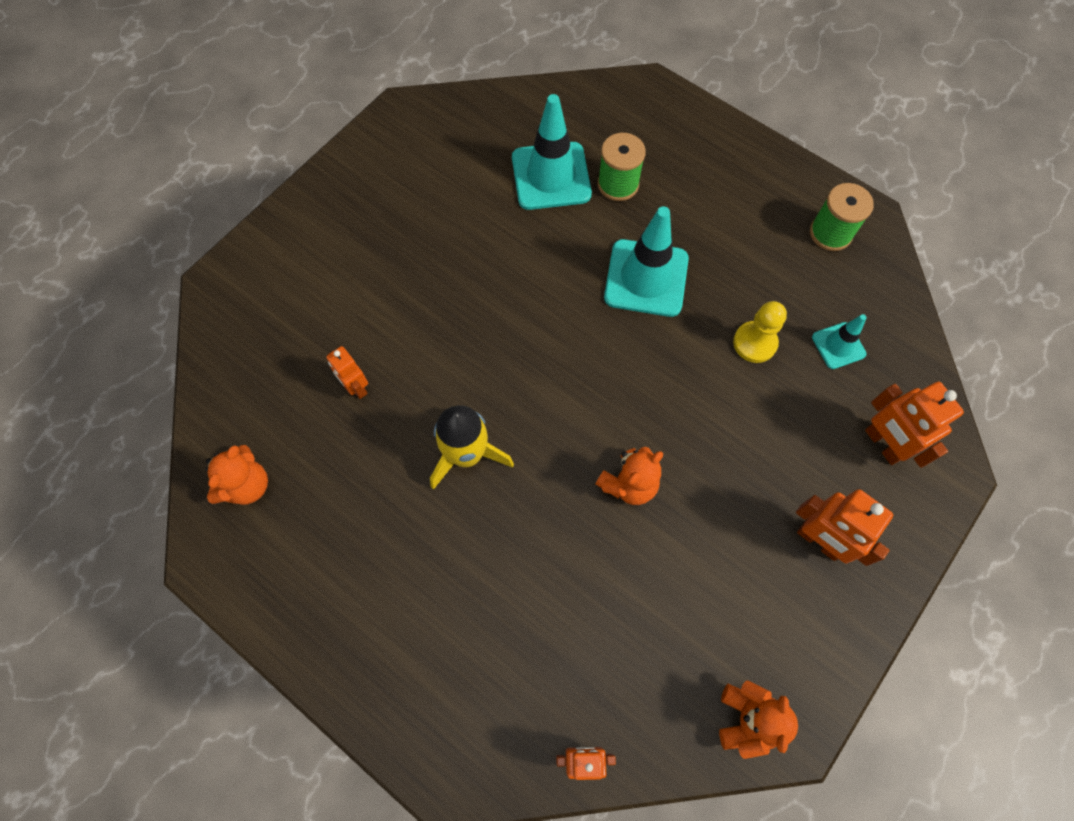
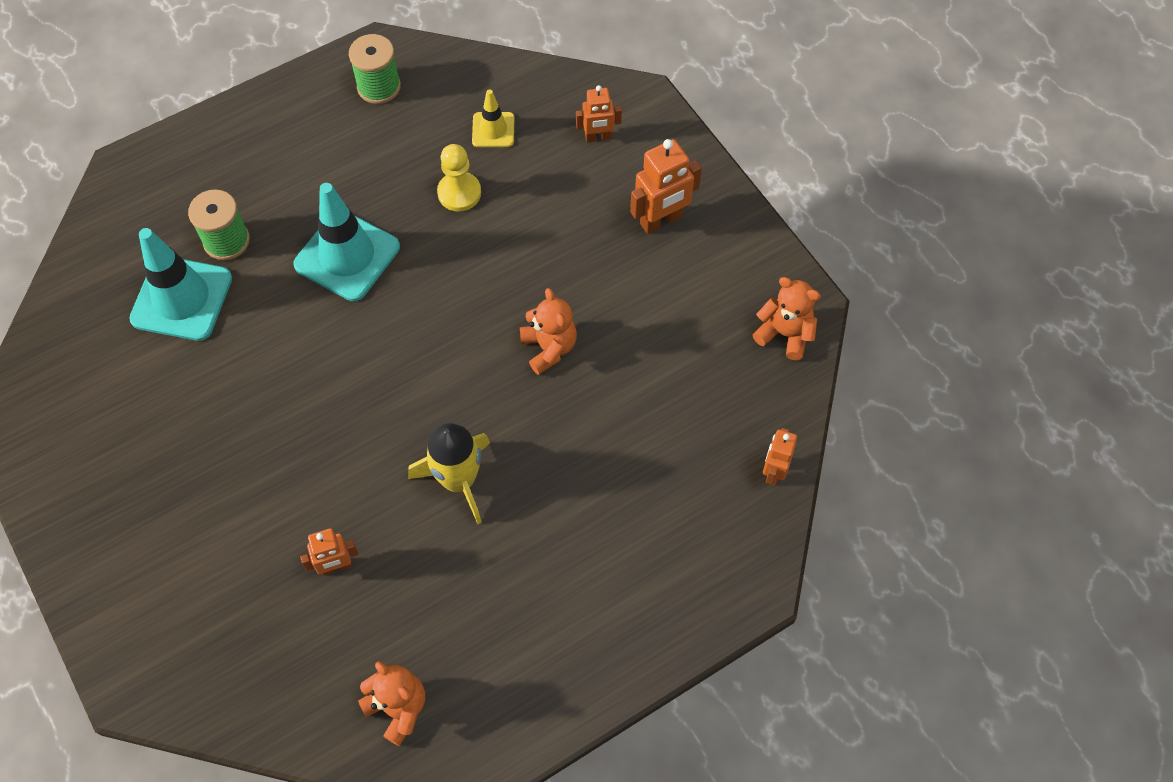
camera: 70 degrees left, 5 degrees down
turquoise traffic cone [812,314,867,369] -> yellow traffic cone [472,89,514,147]
orange robot [865,381,964,468] -> orange robot [576,85,622,142], size x0.63

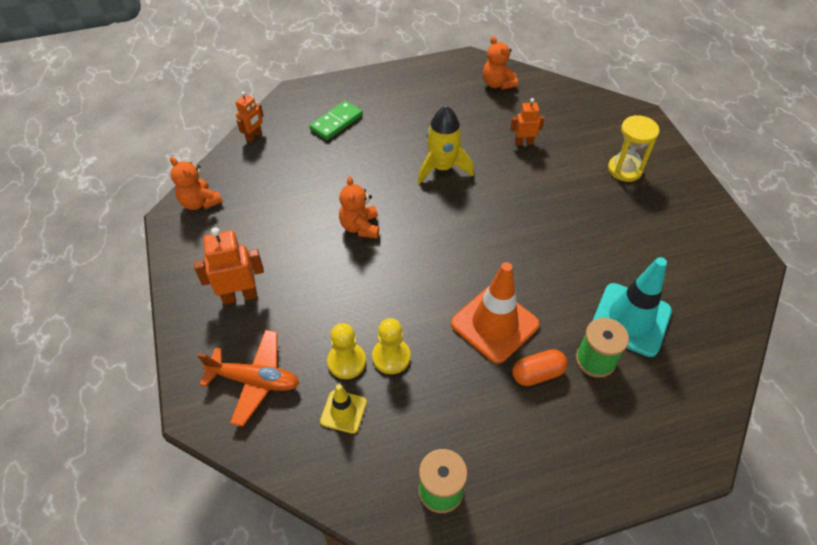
camera: 165 degrees left, 10 degrees down
turquoise traffic cone [293,183,400,301] -> orange traffic cone [451,262,540,364]
orange robot [576,85,622,142] -> orange plane [197,330,299,426]
none -> green domino [309,100,363,140]
none -> yellow pawn [327,323,366,379]
none -> orange capsule [512,349,567,386]
none -> yellow hourglass [608,115,659,182]

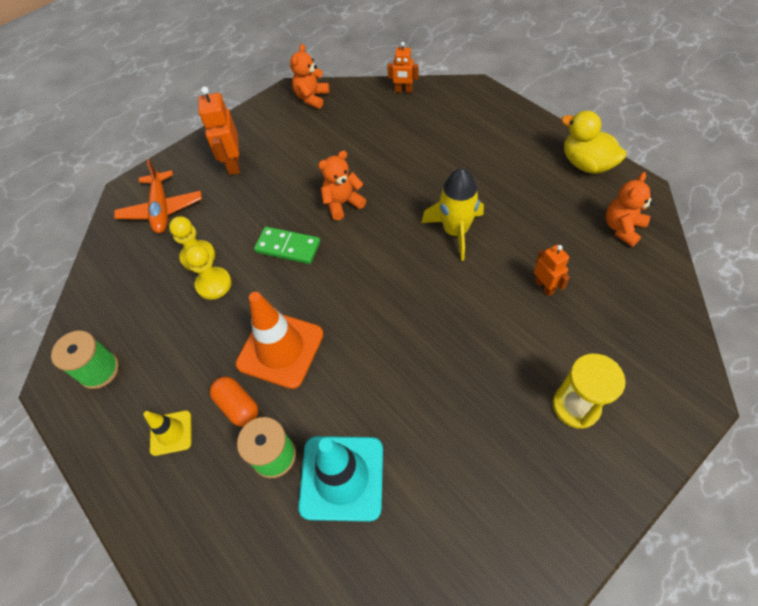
camera: 70 degrees right, 5 degrees up
orange robot [194,227,264,305] -> orange robot turned 150 degrees counterclockwise [198,86,240,175]
green domino [309,100,363,140] -> green domino moved to [254,227,320,264]
yellow traffic cone [320,384,367,434] -> yellow traffic cone moved to [143,411,192,456]
none -> yellow duck [561,111,626,174]

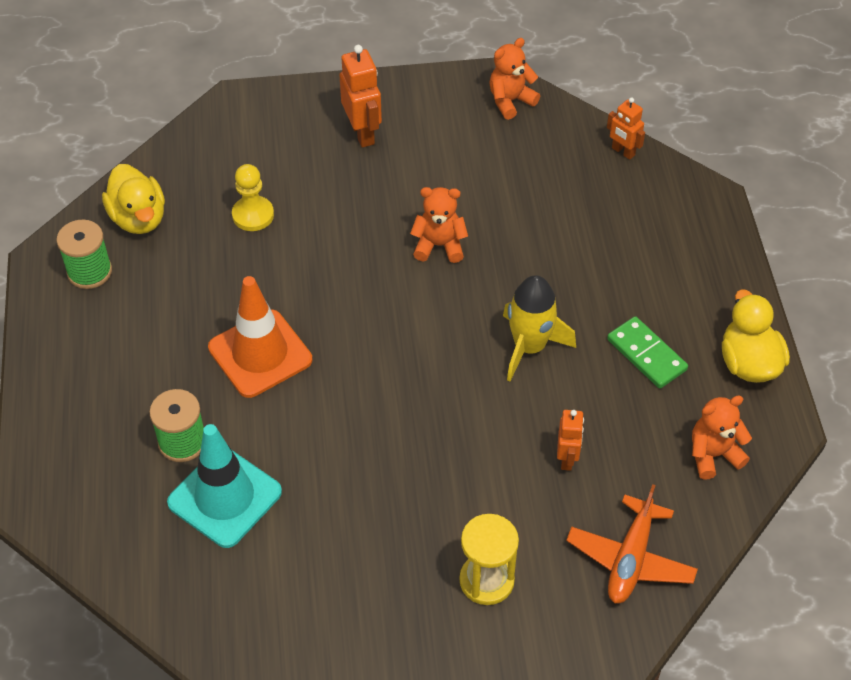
camera: 30 degrees right, 5 degrees down
orange plane [114,159,202,233] -> orange plane moved to [566,484,698,603]
yellow traffic cone [143,411,192,456] -> none
yellow pawn [185,245,232,300] -> none
orange robot [198,86,240,175] -> orange robot turned 135 degrees clockwise [339,45,382,148]
orange capsule [210,377,258,427] -> none
green domino [254,227,320,264] -> green domino moved to [607,316,688,389]
none -> yellow duck [102,164,165,234]

